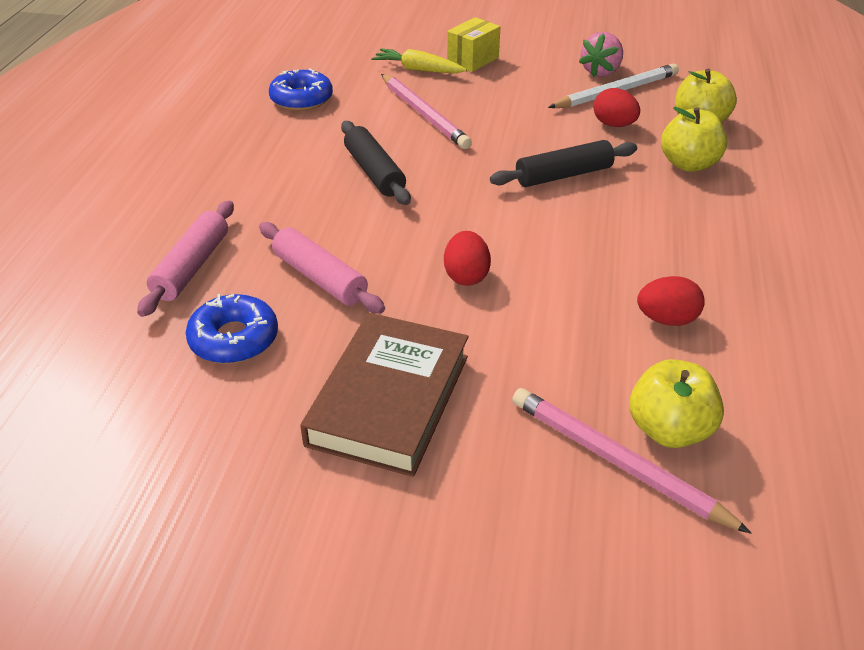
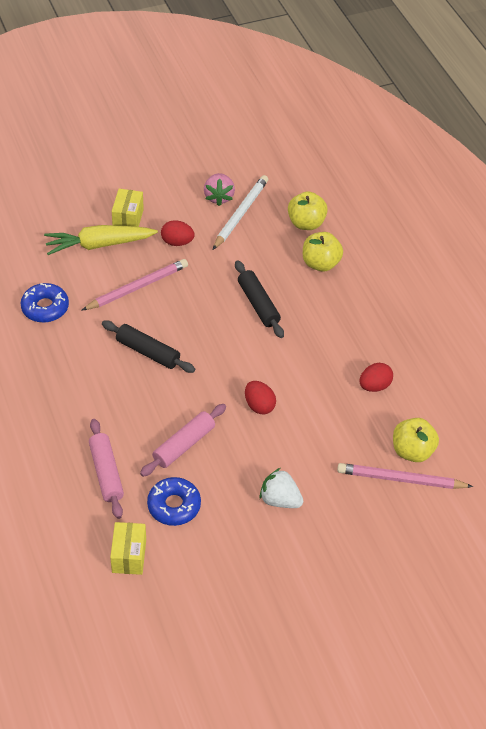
camera: 35 degrees left, 10 degrees up
pink rolling pin [259,222,385,313] -> pink rolling pin turned 60 degrees counterclockwise [140,404,226,477]
brown book [300,313,468,477] -> white strawberry [259,468,303,508]
yellow carrot [371,49,467,73] -> yellow carrot [44,225,158,255], size x1.52
pink pencil [381,74,472,149] -> pink pencil turned 60 degrees counterclockwise [81,259,188,311]
black rolling pin [490,140,637,187] -> black rolling pin turned 60 degrees counterclockwise [235,260,284,338]
red egg [593,88,640,127] -> red egg moved to [161,220,195,246]
none -> yellow box [110,522,146,575]

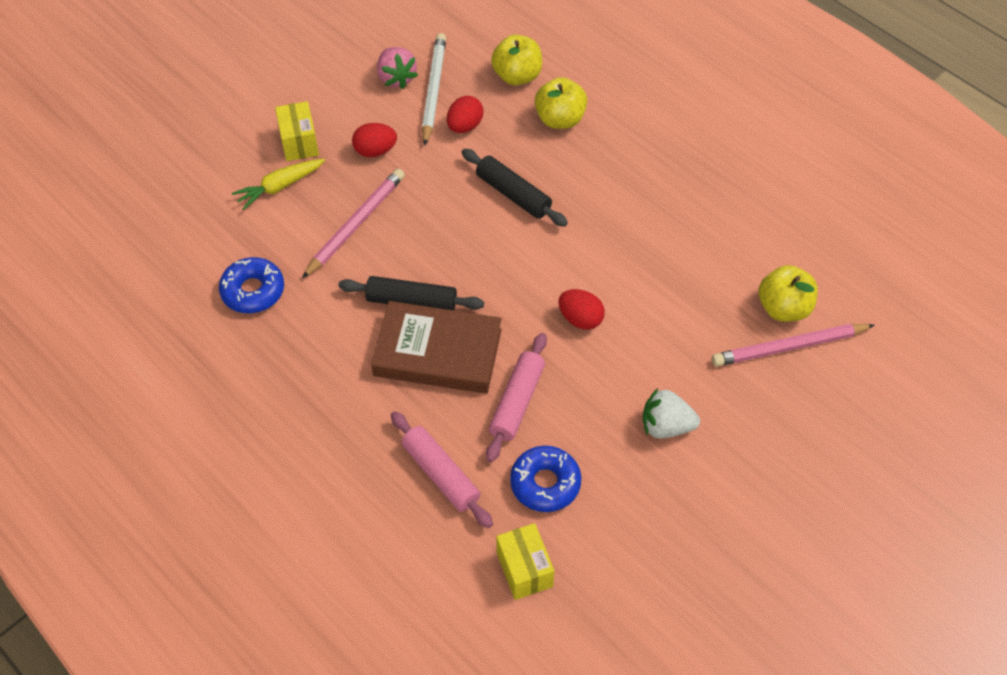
camera: 20 degrees left, 5 degrees up
yellow carrot [44,225,158,255] -> yellow carrot [232,159,325,210], size x0.66
red egg [359,363,393,392] -> red egg moved to [447,96,484,133]
none -> brown book [371,301,502,394]

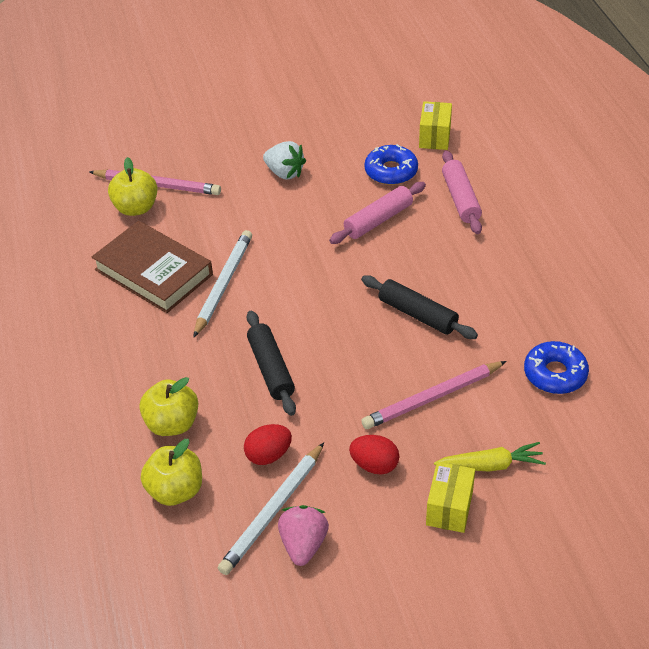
camera: 150 degrees left, 10 degrees down
brown book [371,301,502,394] -> brown book moved to [92,221,213,313]
red egg [559,289,605,330] -> none
none -> white pencil [193,230,252,338]

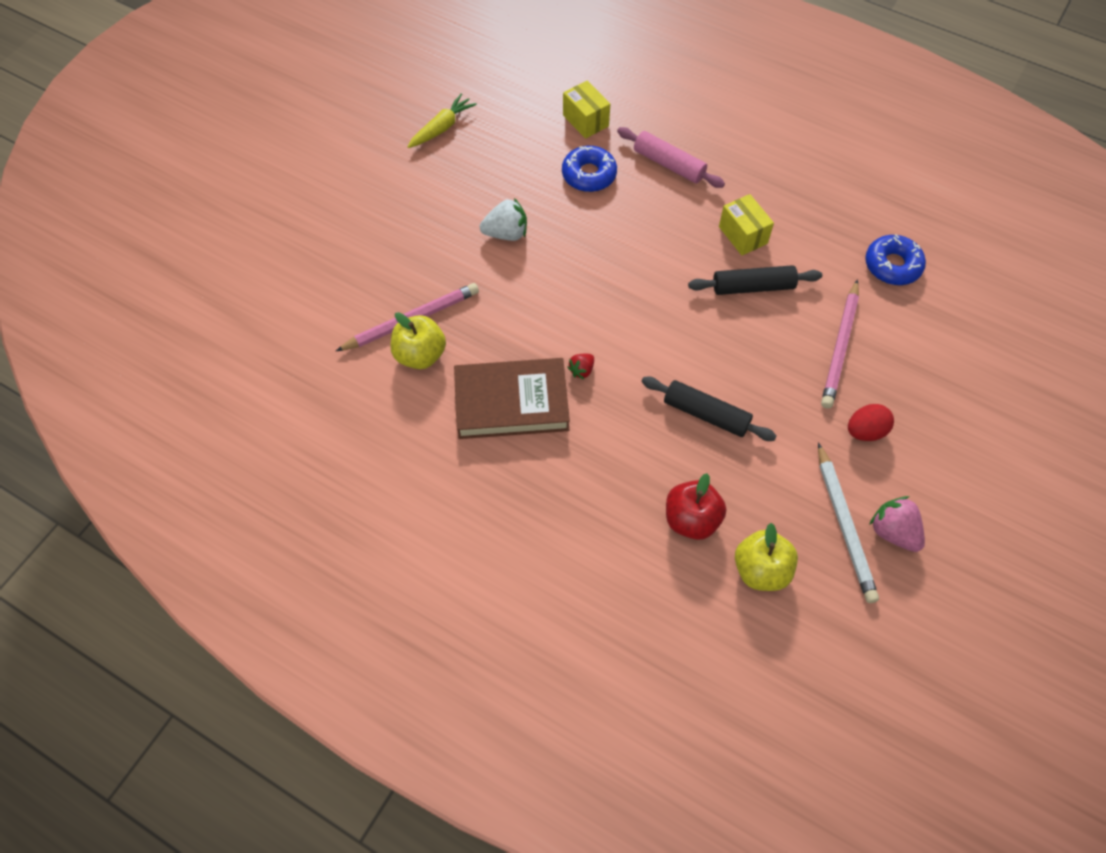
camera: 45 degrees left, 15 degrees up
yellow apple [139,377,198,436] -> red apple [666,473,726,540]
white pencil [193,230,252,338] -> red strawberry [567,354,594,379]
red egg [244,424,292,465] -> none
pink rolling pin [329,182,426,244] -> none
yellow box [426,462,475,533] -> yellow box moved to [719,194,774,255]
yellow carrot [434,442,546,471] -> yellow carrot moved to [408,94,477,148]

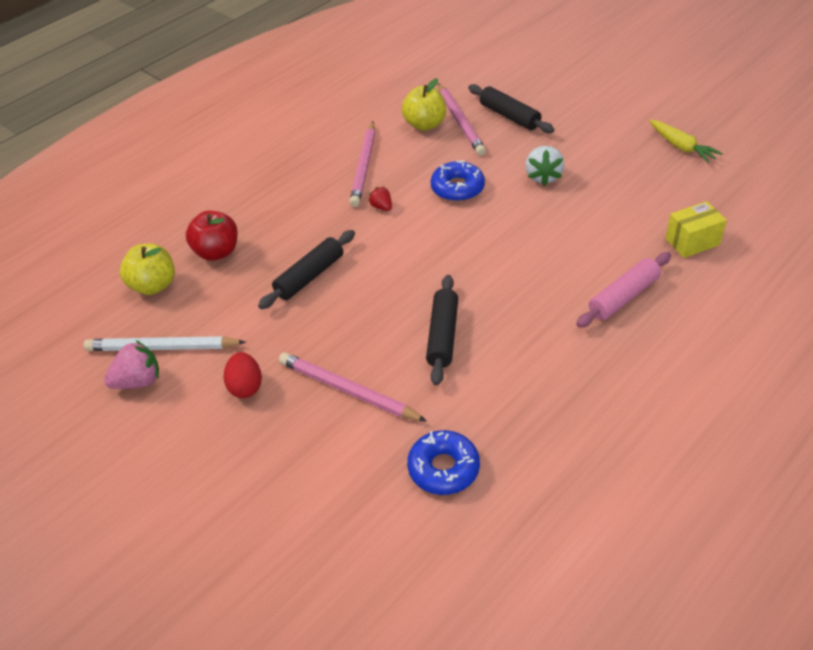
camera: 105 degrees right, 15 degrees down
brown book [454,358,570,439] -> pink pencil [349,122,375,207]
blue donut [562,146,617,192] -> blue donut moved to [431,160,485,202]
yellow box [719,194,774,255] -> none
none -> black rolling pin [468,84,554,133]

